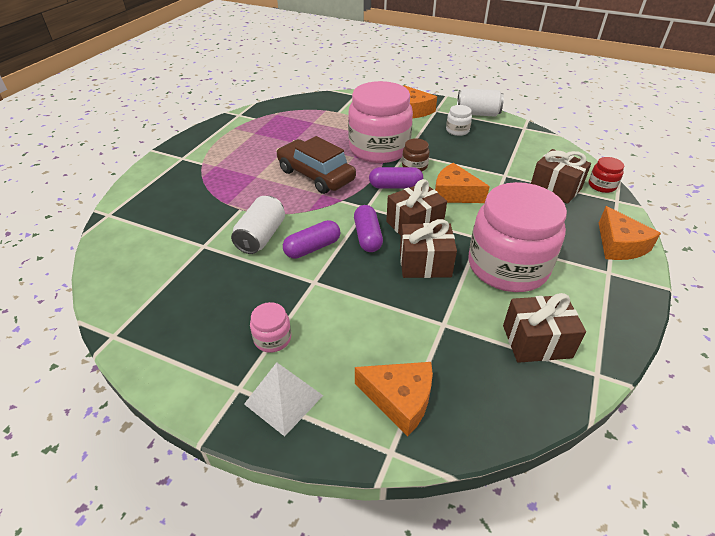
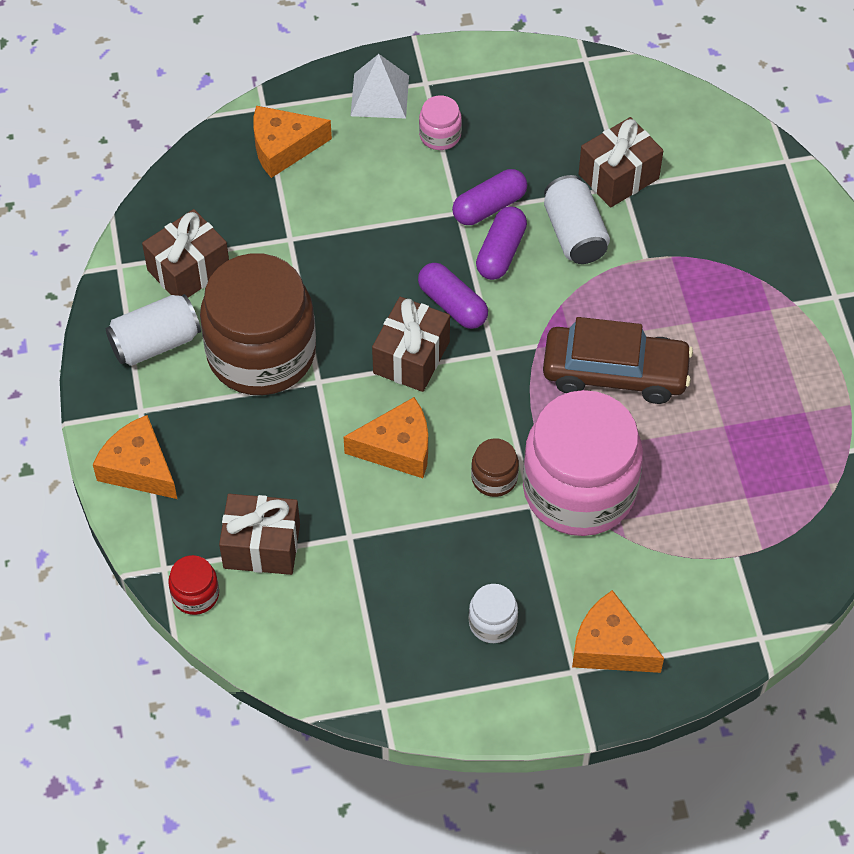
camera: 145 degrees right, 15 degrees up
purple capsule [369,167,423,189] -> purple capsule moved to [452,169,527,225]
brown gift [400,219,457,278] -> brown gift moved to [579,117,663,208]
white can [457,88,504,117] -> white can moved to [106,294,201,366]
pink jar [469,182,567,292] -> brown jar [200,253,316,395]

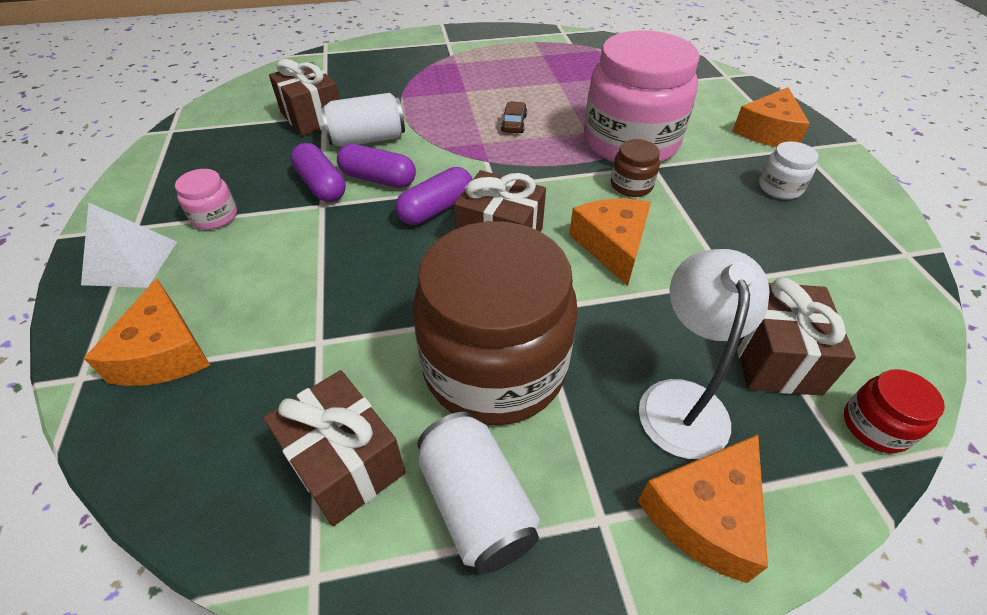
camera: 90 degrees left, 10 degrees down
brown car [543,317,693,404] -> brown car [501,101,527,133], size x0.41
none -> white lamp [639,249,769,459]

